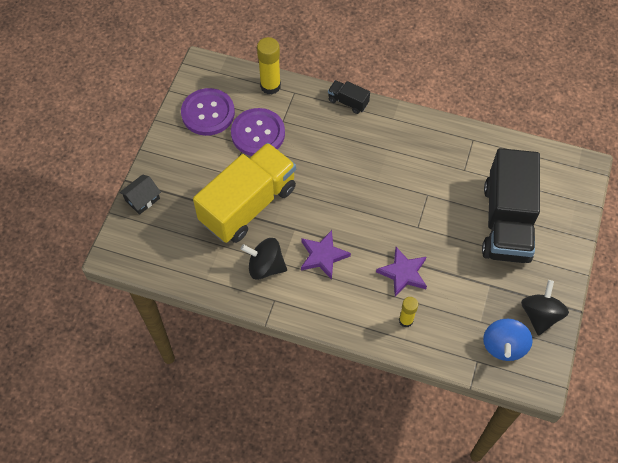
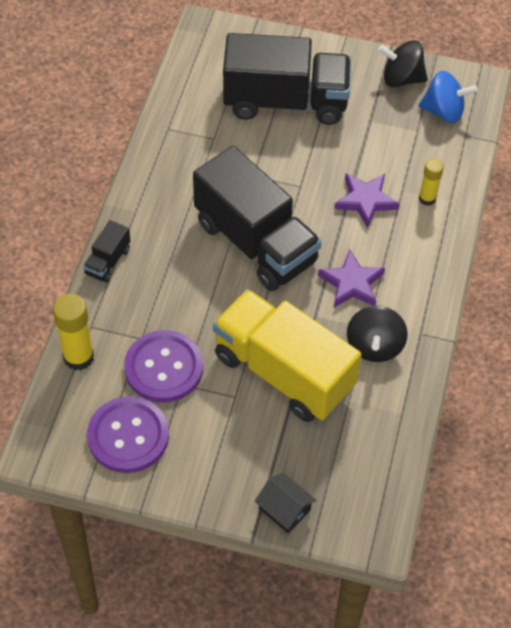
camera: 95 degrees left, 5 degrees down
none -> black truck [193,146,322,291]

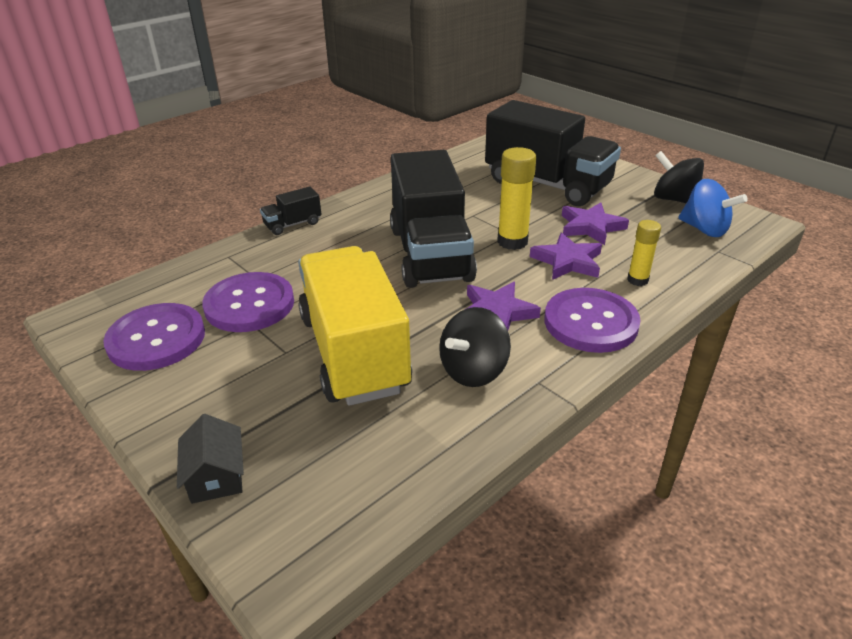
camera: 35 degrees right, 20 degrees down
yellow glue stick [53,293,94,370] -> yellow glue stick moved to [497,147,536,250]
none -> purple button [544,288,641,353]
none -> purple star [562,202,629,245]

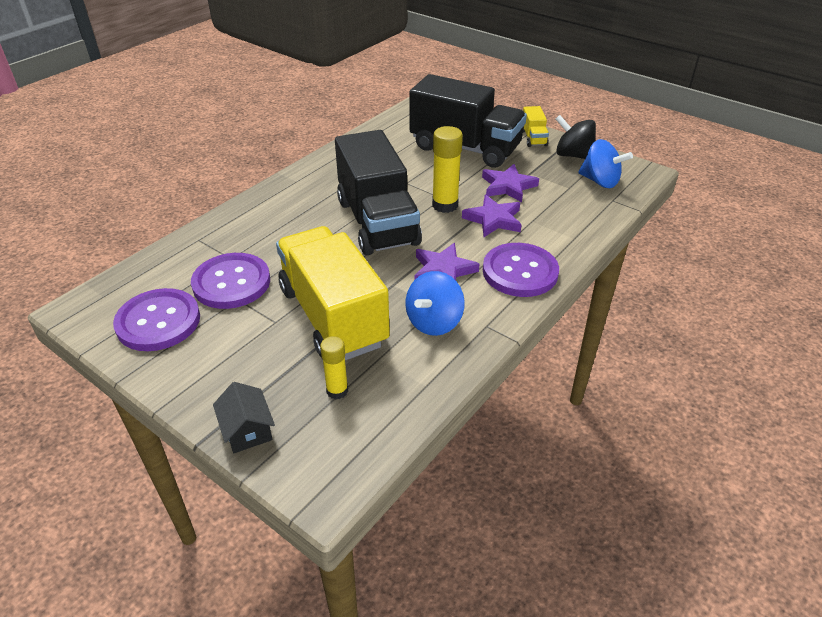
camera: 10 degrees left, 5 degrees up
black truck [260,187,322,235] -> none
black spinning top [439,307,511,387] -> blue spinning top [405,271,465,336]
yellow glue stick [627,220,661,286] -> yellow glue stick moved to [320,336,348,400]
none -> yellow truck [523,106,549,147]

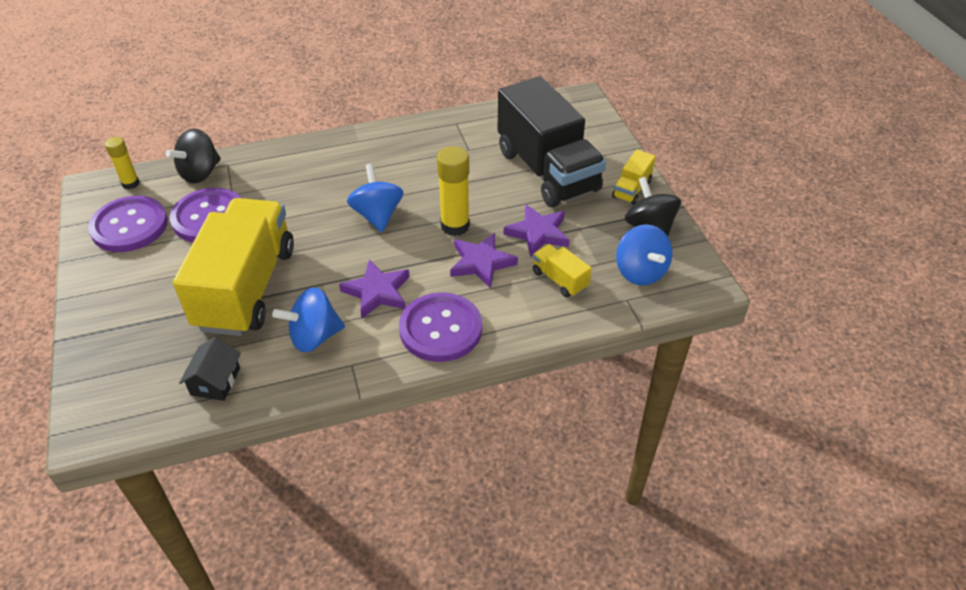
camera: 35 degrees right, 5 degrees up
black house [213,382,275,453] -> black house moved to [179,337,241,401]
yellow glue stick [320,336,348,400] -> yellow glue stick moved to [105,137,140,189]
black truck [335,130,422,255] -> blue spinning top [347,164,404,232]
none -> black spinning top [165,129,221,183]
none -> yellow truck [533,244,592,297]

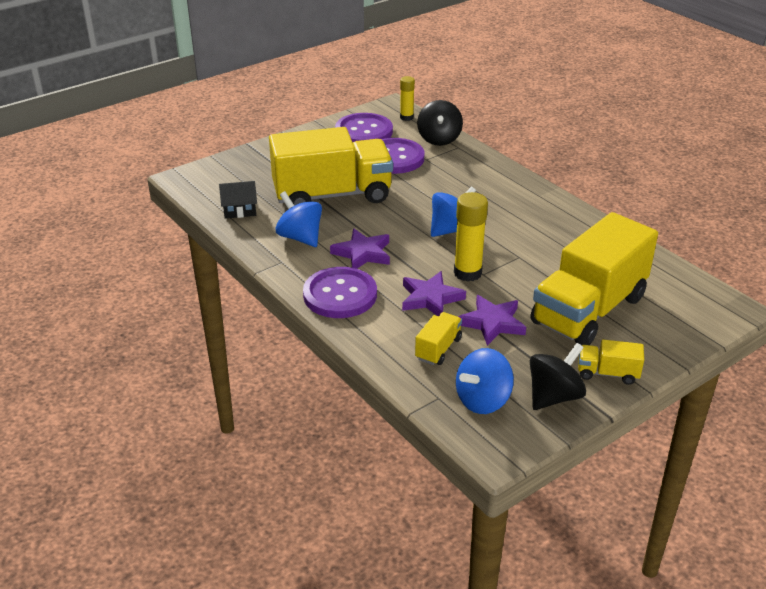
camera: 70 degrees right, 10 degrees down
black spinning top [165,129,221,183] -> black spinning top turned 105 degrees counterclockwise [417,100,463,146]
black truck [498,77,606,207] -> yellow truck [530,212,658,345]

